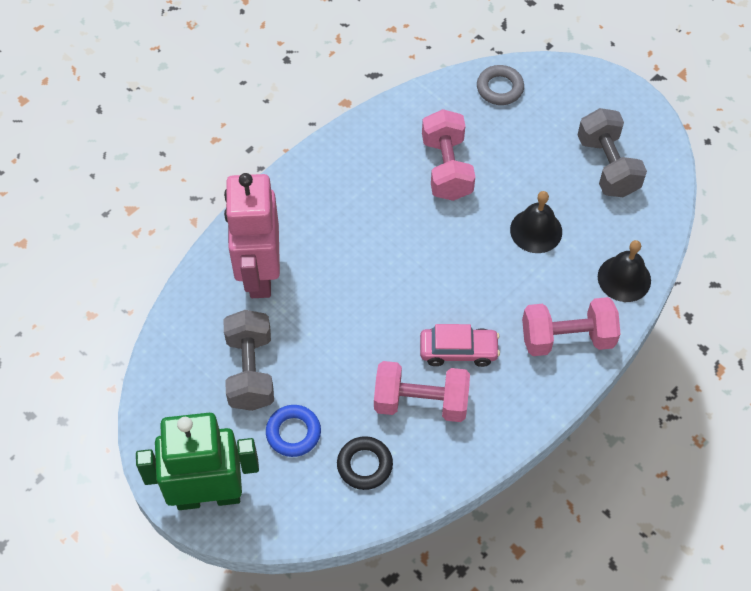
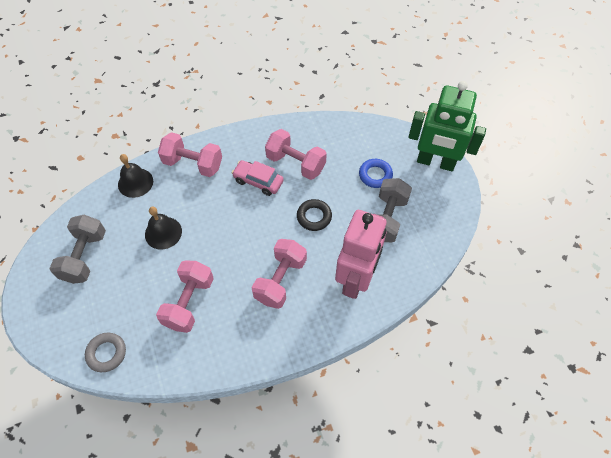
camera: 155 degrees left, 0 degrees up
black ring [337,436,393,490] -> black ring moved to [297,199,332,231]
none -> pink dumbbell [251,239,307,309]

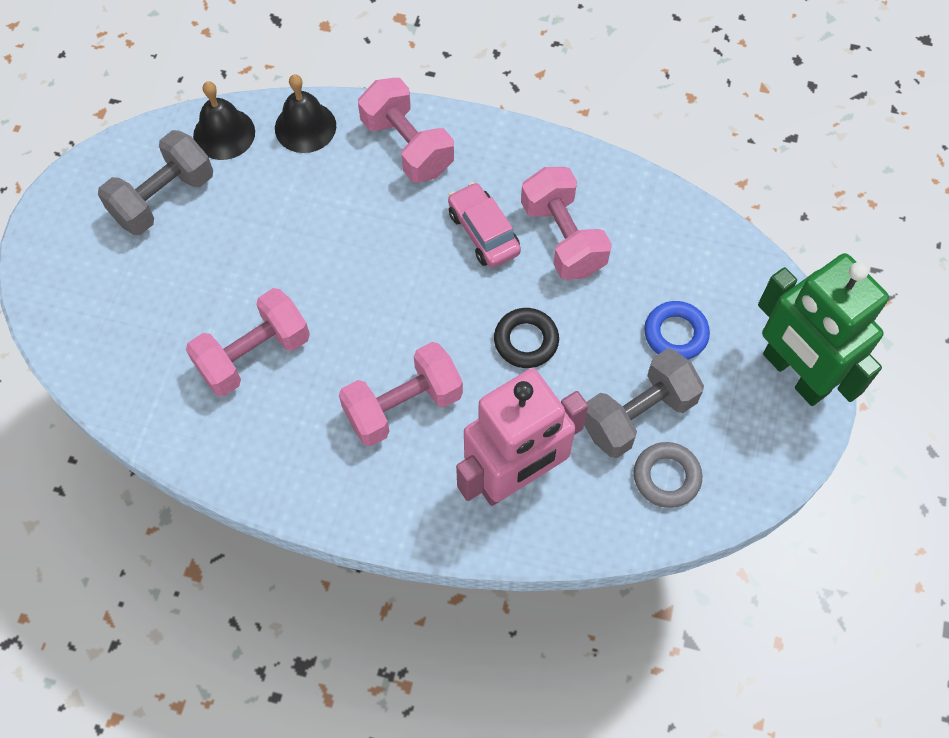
camera: 35 degrees right, 5 degrees up
grey ring [85,333,126,372] -> grey ring moved to [634,442,702,508]
black bell [145,206,182,250] -> black bell moved to [193,81,255,160]

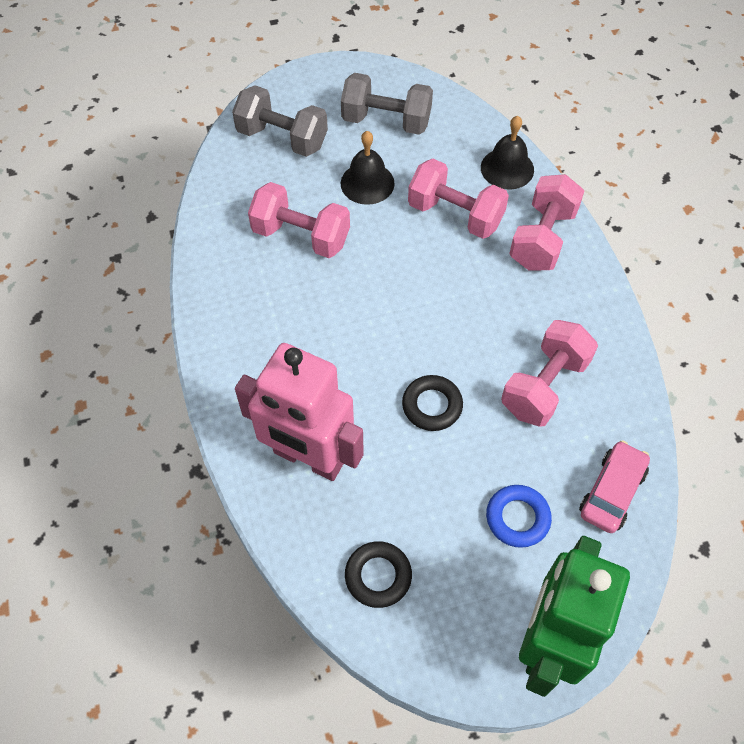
camera: 60 degrees right, 5 degrees down
black bell [193,81,255,160] -> black bell moved to [341,131,395,205]
pink dumbbell [339,342,463,446] -> pink dumbbell moved to [408,159,509,239]
pink car [448,182,521,268] -> pink car moved to [579,440,650,533]
grey dumbbell [584,348,704,458] -> grey dumbbell moved to [232,85,328,157]
grey ring [634,442,702,508] -> black ring [345,541,412,608]

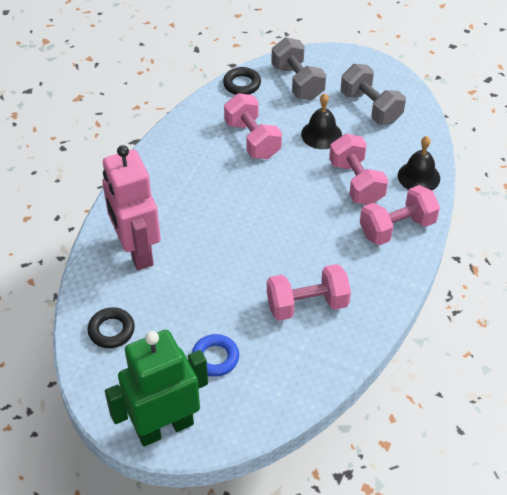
camera: 40 degrees right, 10 degrees down
black ring [402,375,463,431] -> black ring moved to [223,67,261,95]
pink car [579,440,650,533] -> none

